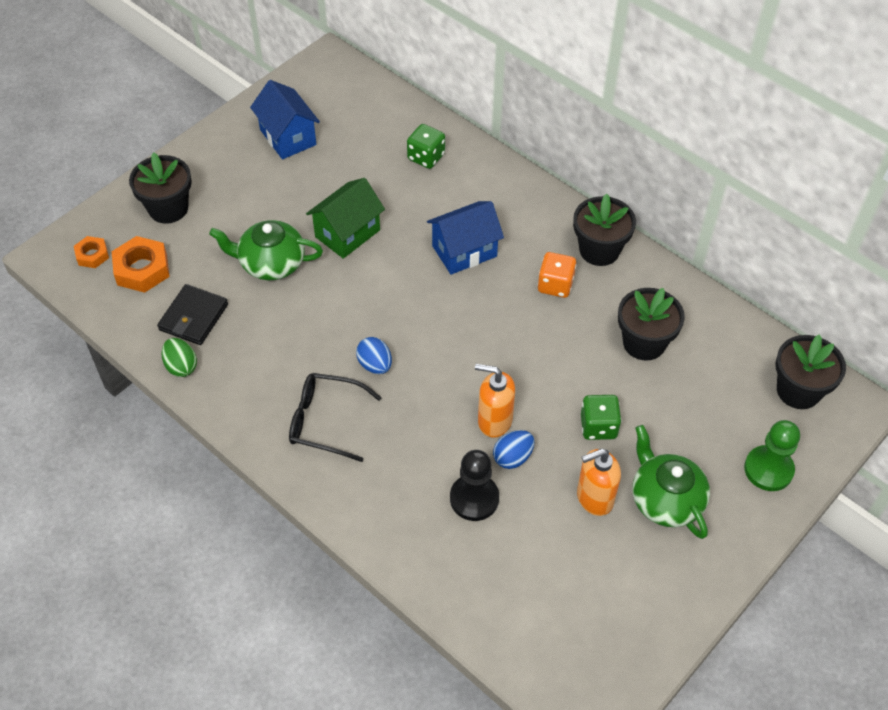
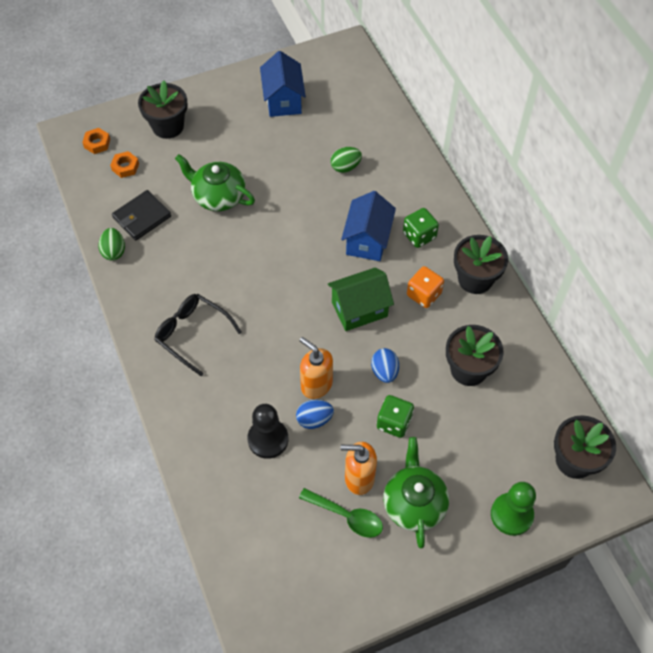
camera: 25 degrees right, 5 degrees up
orange nut [112,236,170,293] -> orange nut [110,151,139,178], size x0.59
green house [306,178,385,259] -> green house moved to [328,268,394,331]
blue egg [356,337,392,374] -> blue egg moved to [371,348,399,383]
green dice [407,124,445,169] -> green dice moved to [403,208,439,248]
blue house [427,201,504,275] -> blue house turned 75 degrees counterclockwise [341,191,396,261]
none -> green spoon [299,488,383,538]
none -> green egg [330,147,362,173]

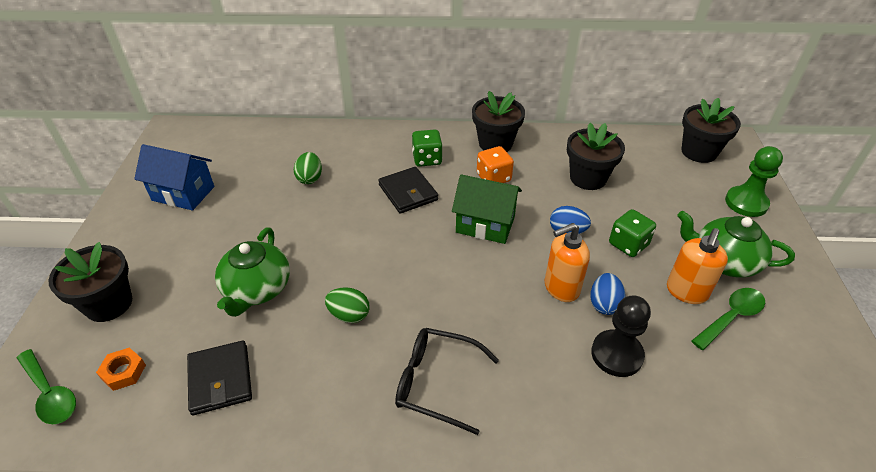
camera: 65 degrees left, 15 degrees down
orange nut [82,128,110,154] -> green spoon [17,349,76,424]
green egg [98,228,125,261] -> green egg moved to [325,287,370,323]
black glasses [154,294,242,376] -> black glasses turned 45 degrees clockwise [395,328,499,435]
green teapot [175,154,255,211] -> green teapot turned 45 degrees counterclockwise [215,228,290,317]
green house [328,268,394,331] -> green house turned 75 degrees counterclockwise [452,174,522,244]
blue house [341,191,396,261] -> black wallet [378,167,438,214]

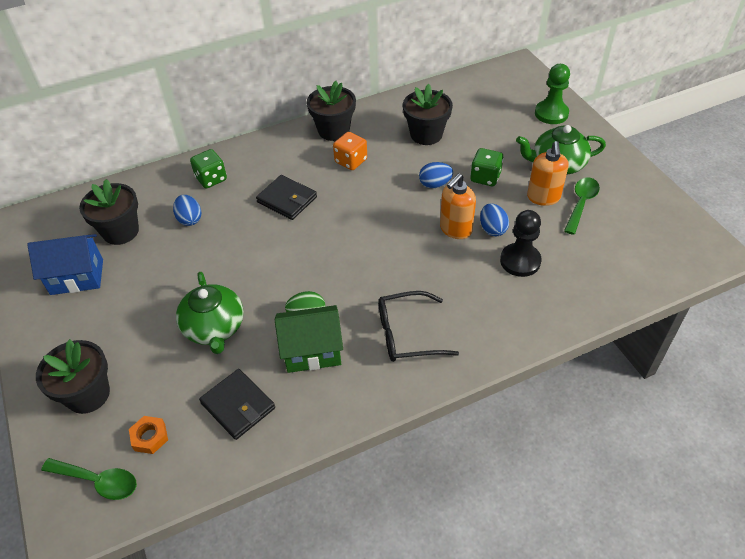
camera: 25 degrees left, 5 degrees up
green egg [294,152,322,184] -> blue egg [173,195,201,226]
green dice [412,130,443,167] -> green dice moved to [190,149,227,189]
green house [452,174,522,244] -> green house moved to [275,305,343,373]
black flower pot [682,98,741,163] -> black flower pot moved to [79,179,139,245]

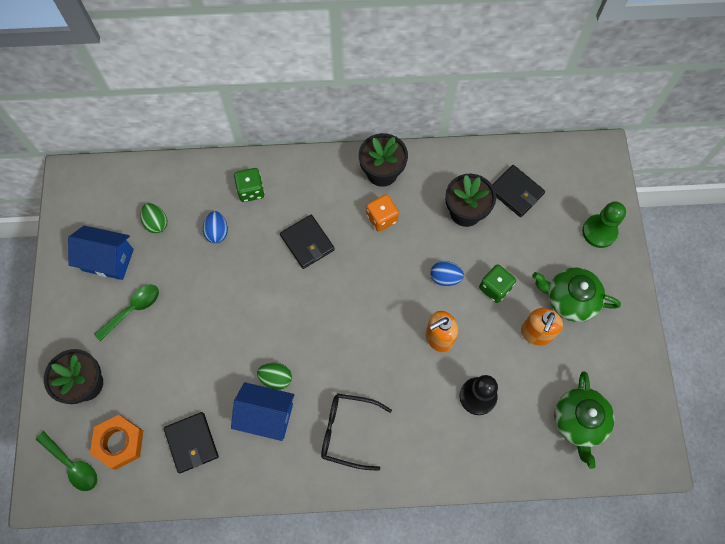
camera: 20 degrees right, 20 degrees up
black flower pot [79,179,139,245] -> green egg [140,203,167,234]
orange nut [129,416,168,454] -> orange nut [90,415,143,470], size x1.69
green teapot [176,272,244,354] -> green teapot moved to [554,371,615,469]
green house [275,305,343,373] -> blue house [231,382,295,441]
blue egg [480,203,509,236] -> none
green spoon [564,177,600,235] -> green spoon moved to [94,284,159,341]
none -> black wallet [492,165,545,217]

